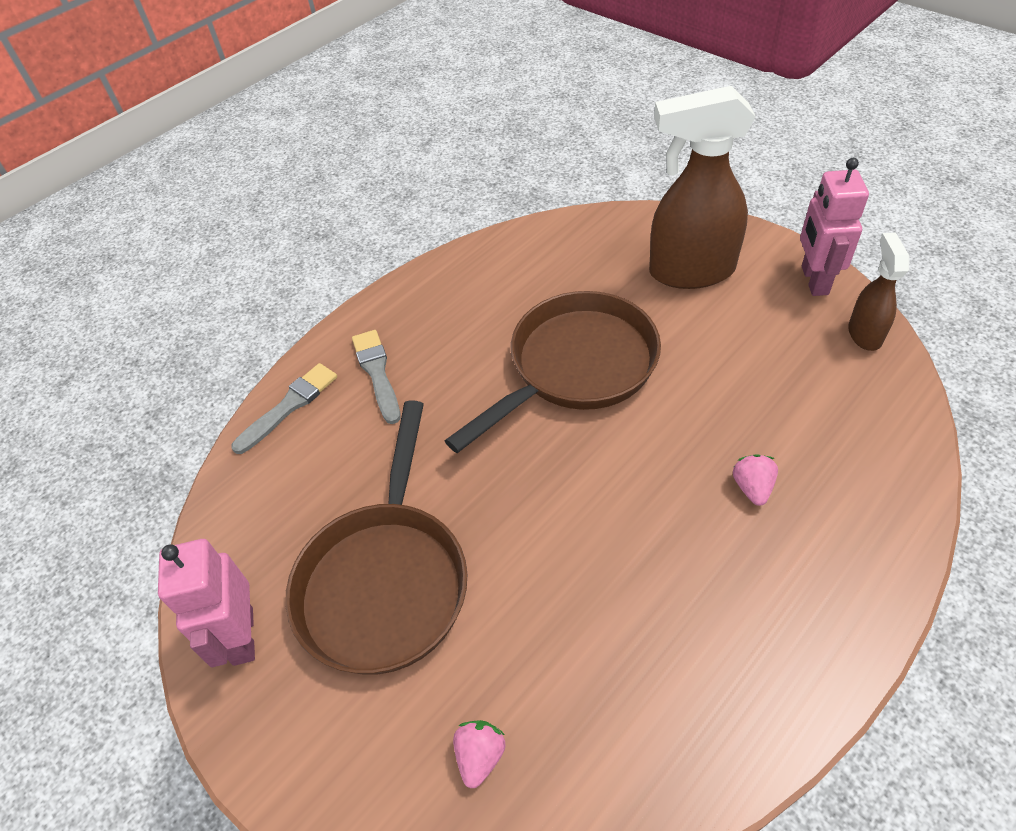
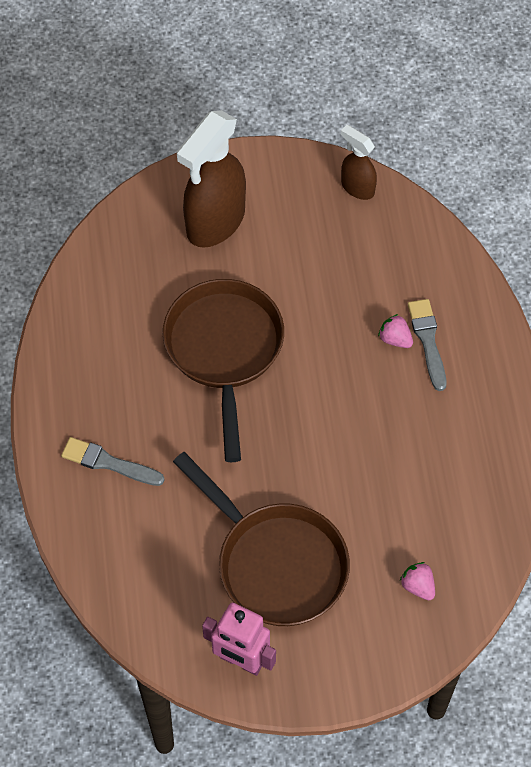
camera: 55 degrees left, 10 degrees up
grey brush [232,363,337,454] -> grey brush moved to [408,299,446,391]
pink robot [800,158,869,296] -> none

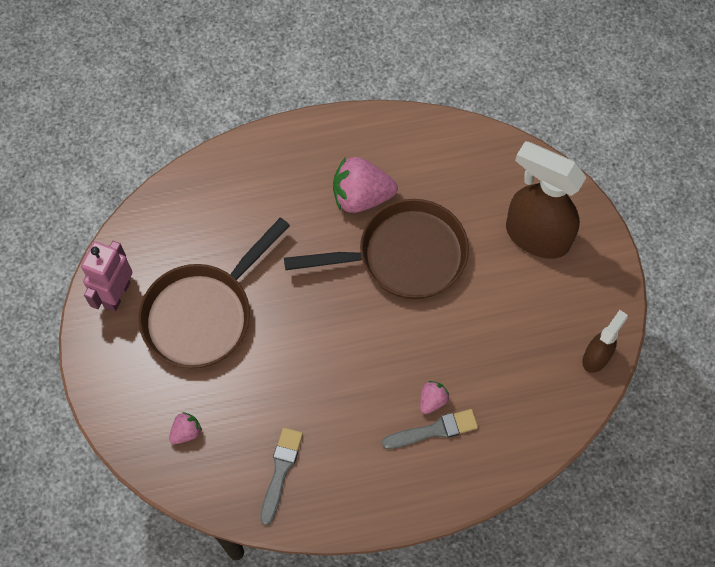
camera: 85 degrees right, 5 degrees up
grey brush [61,437,165,486] -> grey brush moved to [260,428,303,525]
none -> pink strawberry [333,157,398,213]

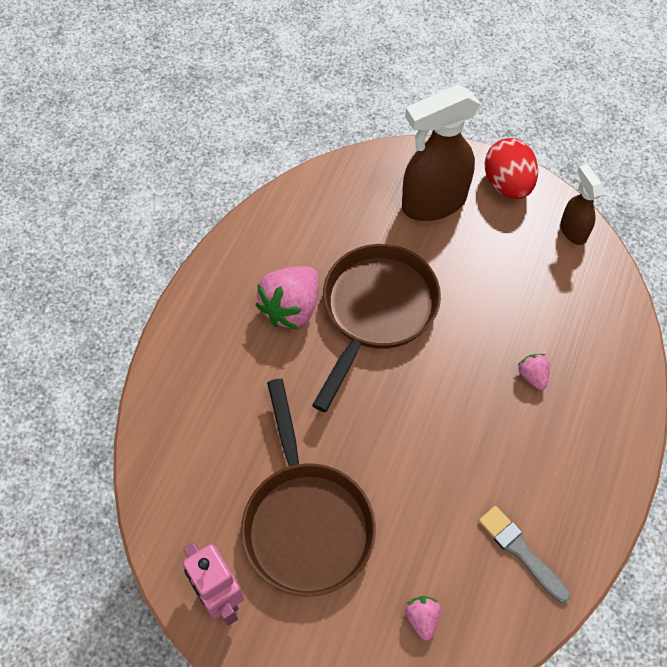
camera: 55 degrees left, 5 degrees down
grey brush [382,409,478,449] -> none
none -> red egg [484,138,538,199]

